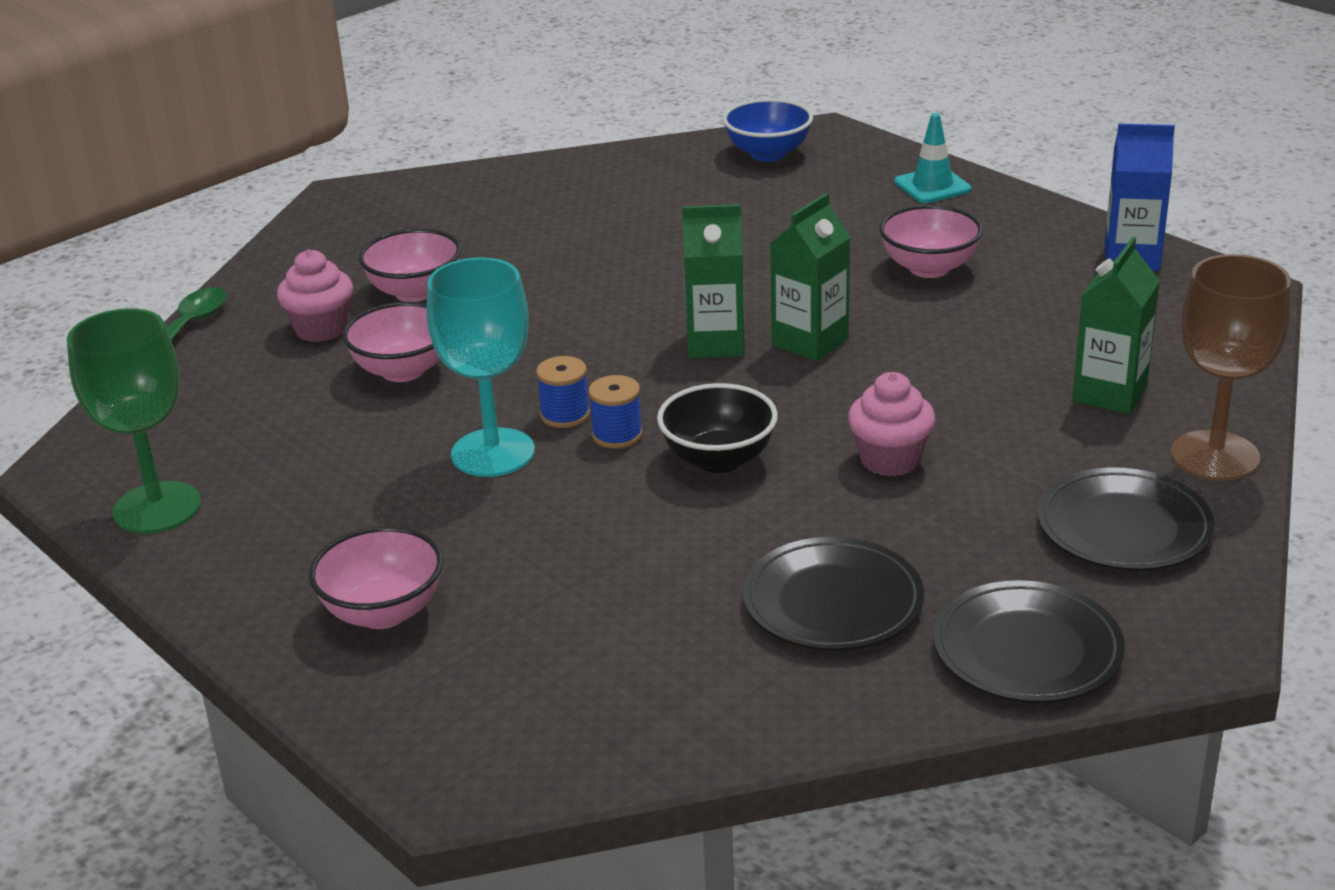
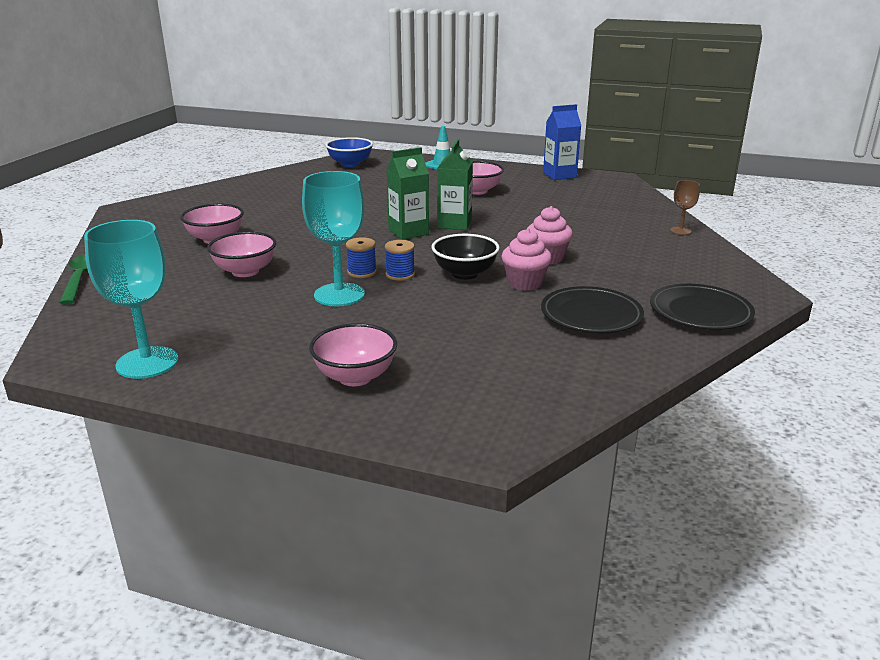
camera: 30 degrees left, 5 degrees down
green goblet [67,308,201,534] -> turquoise goblet [84,220,178,379]
pink cupcake [277,249,353,342] -> pink cupcake moved to [502,228,552,291]
black plate [1037,467,1215,571] -> none
green carton [1072,237,1160,414] -> none
brown goblet [1171,254,1291,481] -> brown goblet [670,180,700,235], size x0.49

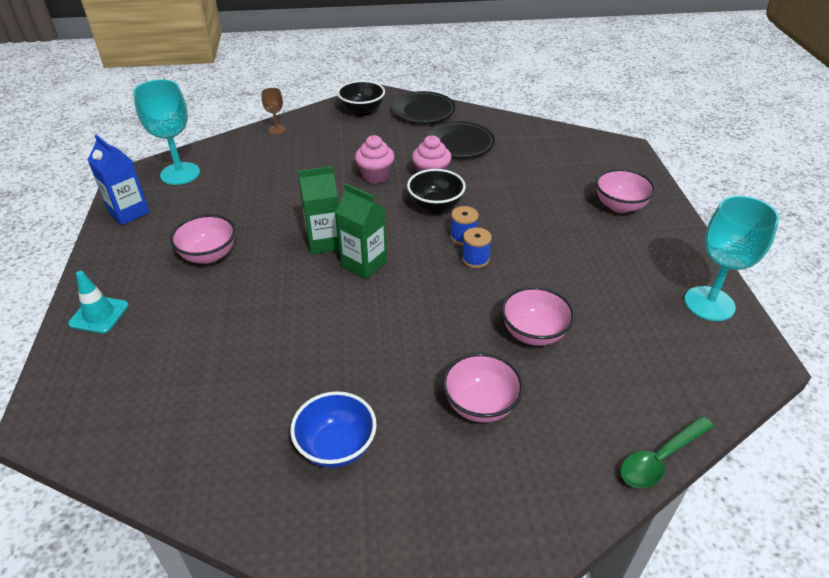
camera: 115 degrees left, 15 degrees up
turquoise goblet [302,171,365,306] -> turquoise goblet moved to [133,79,200,185]
blue bowl [326,137,373,167] -> blue bowl moved to [290,391,377,468]
none -> black bowl [337,80,385,116]

